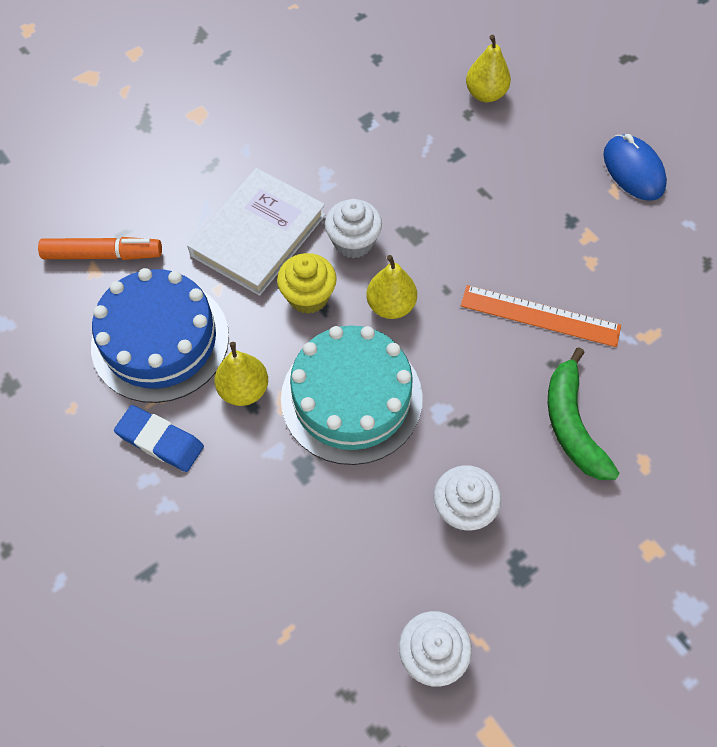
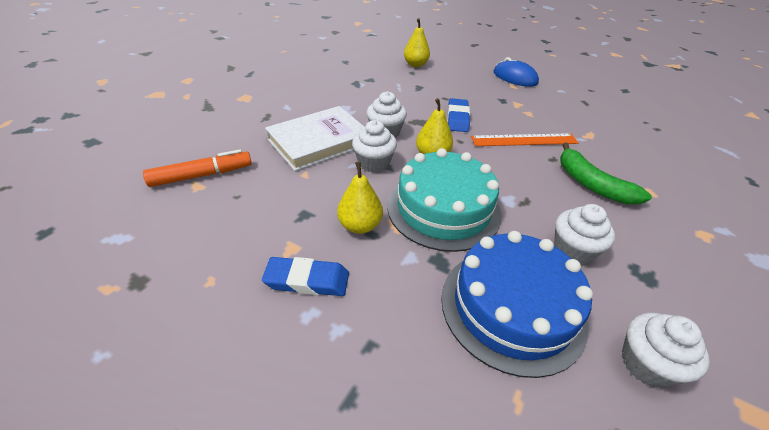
camera: 25 degrees left, 20 degrees down
blue cake [91,268,229,403] -> blue cake moved to [441,231,593,378]
white book [187,168,325,296] -> white book turned 45 degrees clockwise [265,106,364,171]
yellow cupcake [277,253,337,314] -> white cupcake [352,120,397,172]
none -> blue eraser [447,98,470,132]

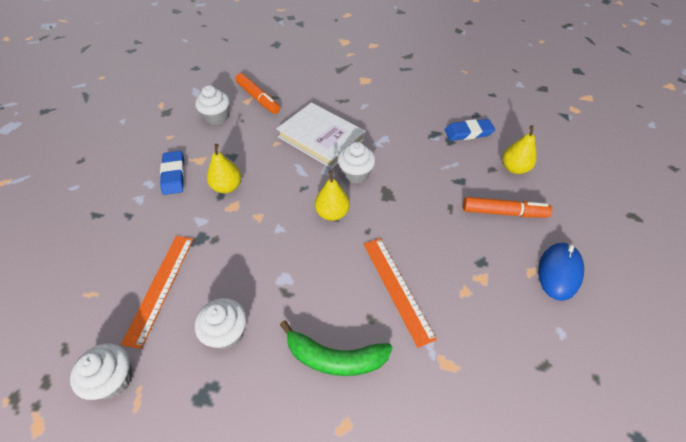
camera: 75 degrees right, 10 degrees up
white cupcake [352,120,397,172] -> white cupcake moved to [195,85,230,125]
turquoise cake [387,148,501,252] -> none
blue cake [441,231,593,378] -> orange ruler [121,236,193,349]
blue eraser [447,98,470,132] -> blue eraser moved to [445,119,495,141]
green banana [560,142,652,204] -> green banana turned 120 degrees counterclockwise [280,320,393,376]
none -> orange marker [463,197,552,217]

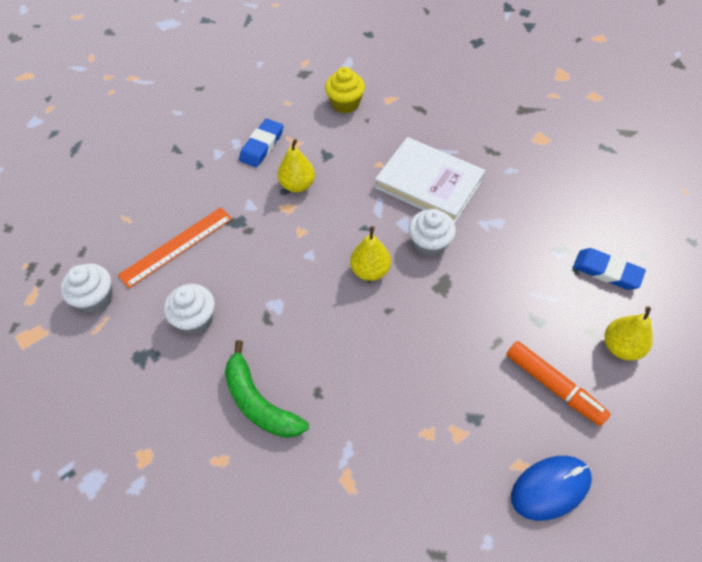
camera: 40 degrees right, 5 degrees up
white cupcake [195,85,230,125] -> yellow cupcake [325,67,365,113]
orange marker [235,73,280,114] -> none
white book [277,102,365,169] -> white book turned 45 degrees counterclockwise [375,137,485,224]
orange ruler [364,238,437,348] -> none

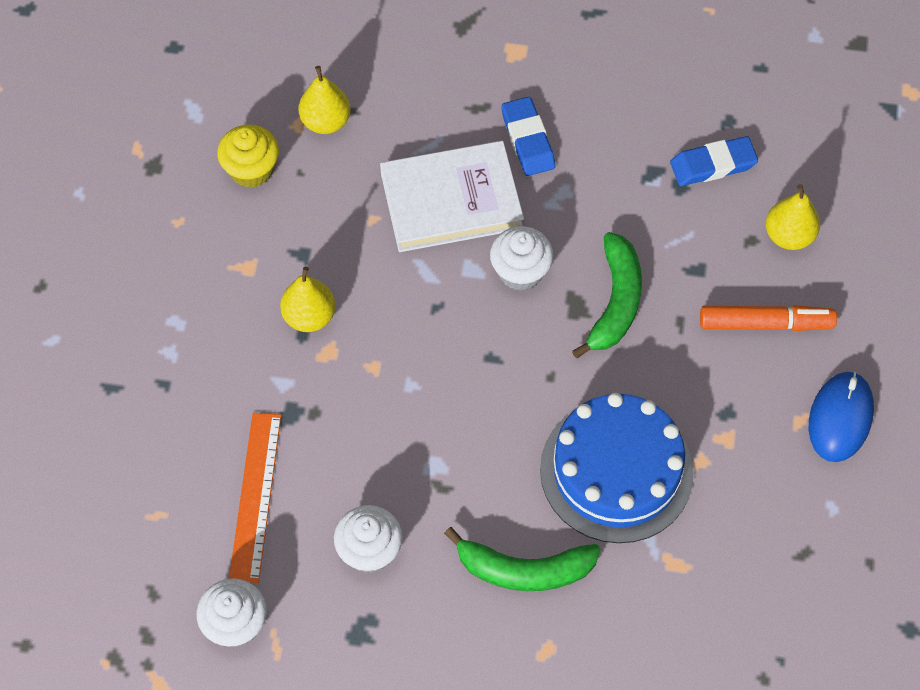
camera: 45 degrees left, 5 degrees up
blue eraser [239,119,283,167] -> blue eraser moved to [501,97,555,176]
yellow pear [350,226,391,281] -> yellow pear moved to [299,66,351,134]
none -> blue cake [540,393,694,543]
none -> green banana [572,232,642,358]

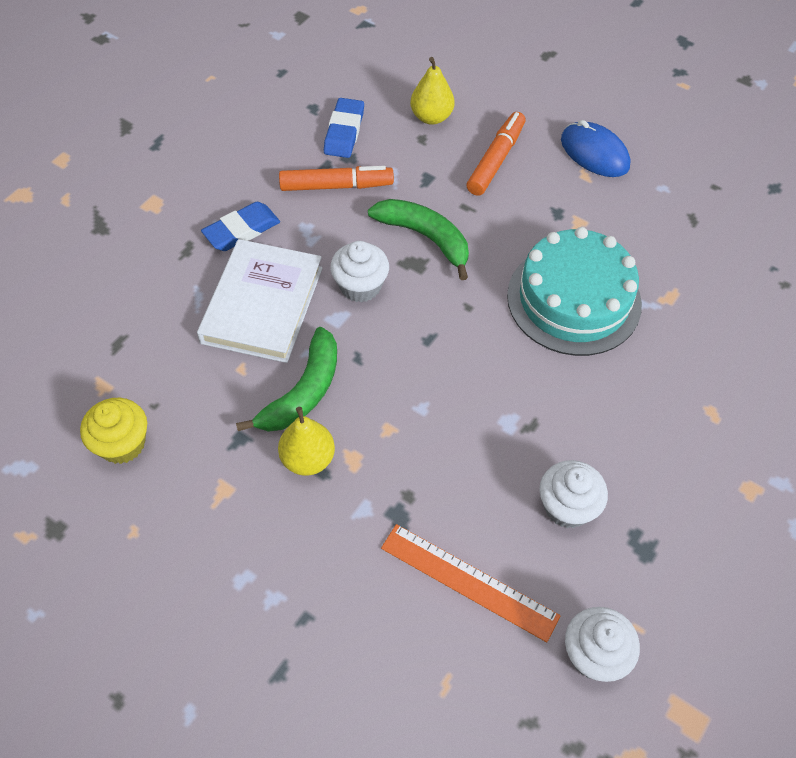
camera: 65 degrees left, 5 degrees down
yellow pear [299,66,351,134] -> none
green banana [444,527,600,591] -> green banana moved to [236,327,337,432]
blue eraser [501,97,555,176] -> blue eraser turned 45 degrees counterclockwise [201,202,280,251]
blue cake [540,393,694,543] -> turquoise cake [507,227,642,356]
none -> orange marker [279,166,394,191]

